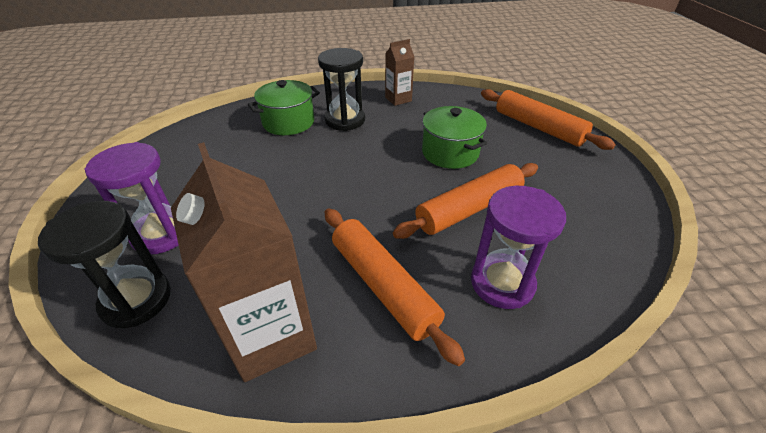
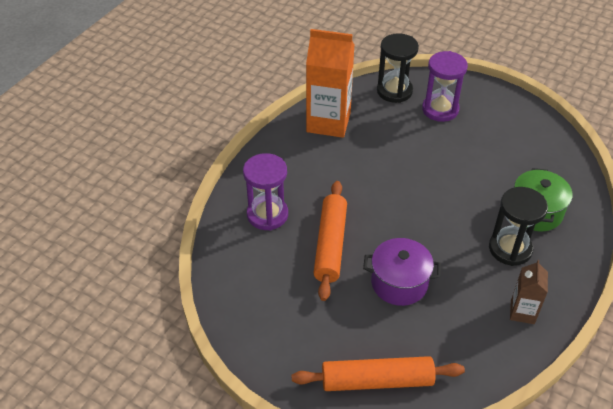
camera: 130 degrees right, 5 degrees up
brown carton [171,142,317,382] -> orange carton [306,29,355,138]
orange rolling pin [325,208,465,366] -> none
green pot [422,106,487,169] -> purple pot [363,238,441,306]

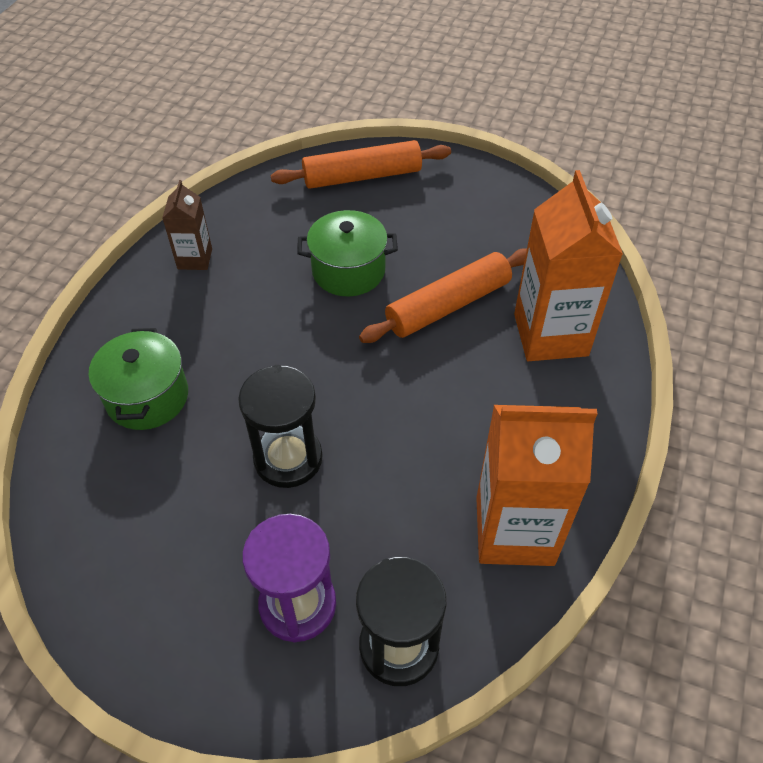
camera: 170 degrees right, 5 degrees up
purple hourglass [243,153,288,230] -> orange carton [514,170,623,361]
orange rolling pin [314,181,347,301] -> orange rolling pin turned 60 degrees clockwise [359,249,527,343]
purple pot [363,238,441,306] -> green pot [297,210,398,297]
black hourglass [489,187,548,266] -> black hourglass moved to [238,365,323,488]

